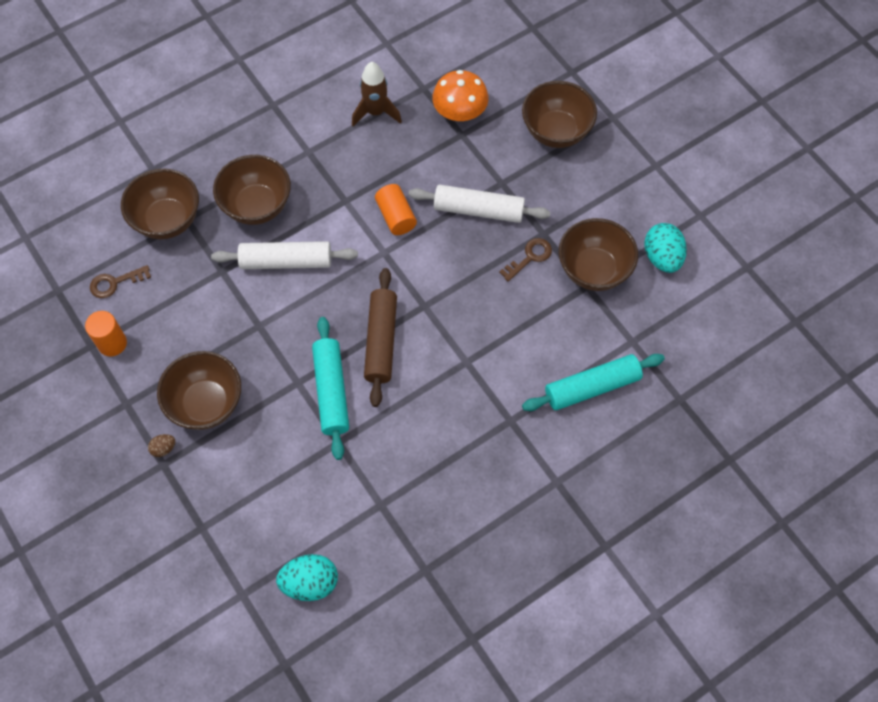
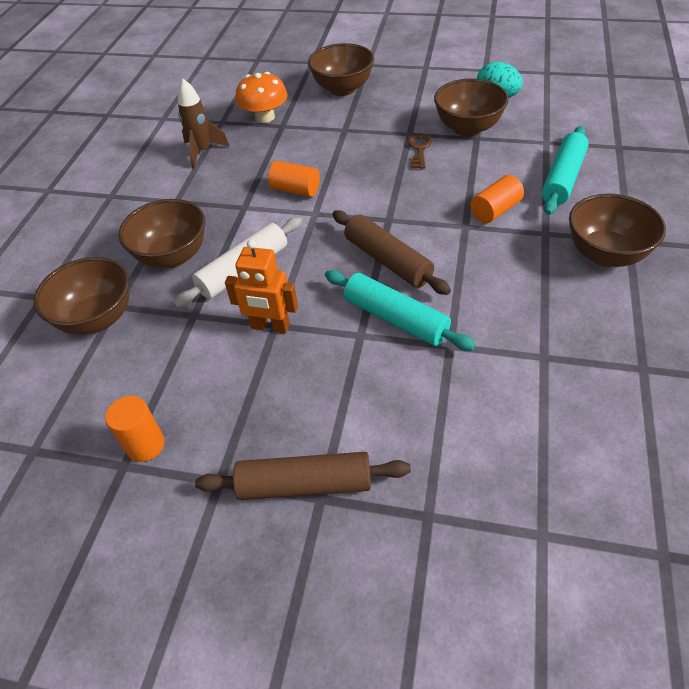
camera: 40 degrees left, 15 degrees down
brown key [90,265,151,298] -> none
brown egg [148,434,175,457] -> brown rolling pin [195,452,411,500]
brown bowl [157,351,241,430] -> brown bowl moved to [569,194,666,267]
turquoise egg [276,554,338,601] -> none
white rolling pin [409,184,550,223] -> none
none -> orange robot [225,239,298,334]
none -> orange cylinder [470,175,524,223]

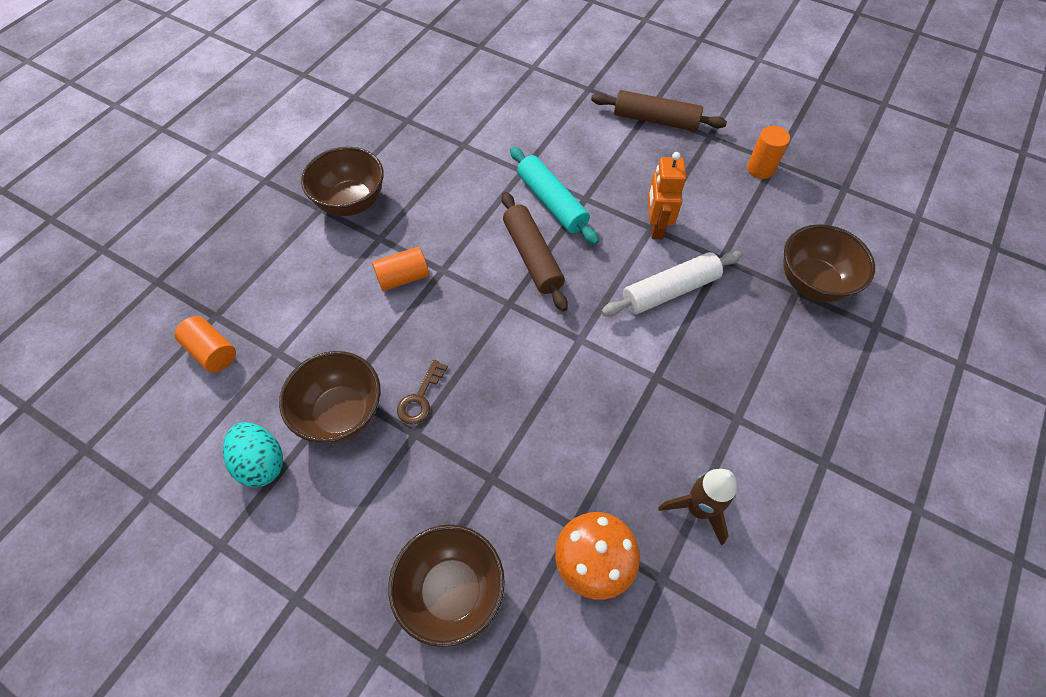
camera: 165 degrees left, 10 degrees up
brown bowl [118,199,205,268] -> none
orange robot [225,239,298,334] -> orange robot turned 120 degrees counterclockwise [648,152,686,239]
orange cylinder [268,161,320,197] -> orange cylinder moved to [174,316,236,372]
turquoise rolling pin [541,126,589,215] -> none

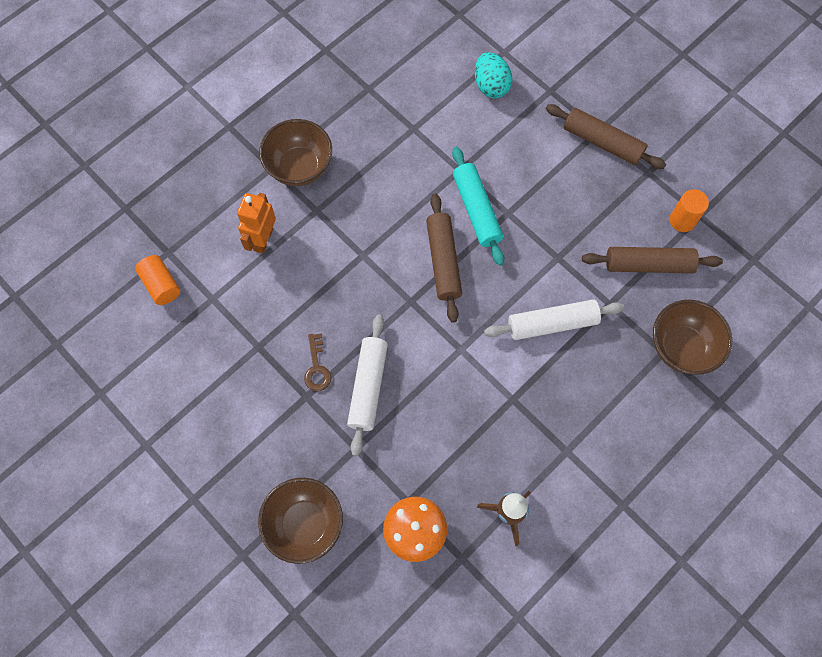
camera: 15 degrees right, 10 degrees up
turquoise egg [223,422,283,487] -> turquoise egg moved to [475,52,513,98]
brown bowl [279,351,381,444] -> none
orange cylinder [372,247,429,291] -> none
brown key [397,360,448,425] -> brown key turned 45 degrees counterclockwise [304,333,331,391]
orange robot [648,152,686,239] -> orange robot moved to [237,193,276,254]
none -> white rolling pin [347,315,388,456]
none -> brown rolling pin [582,247,723,273]

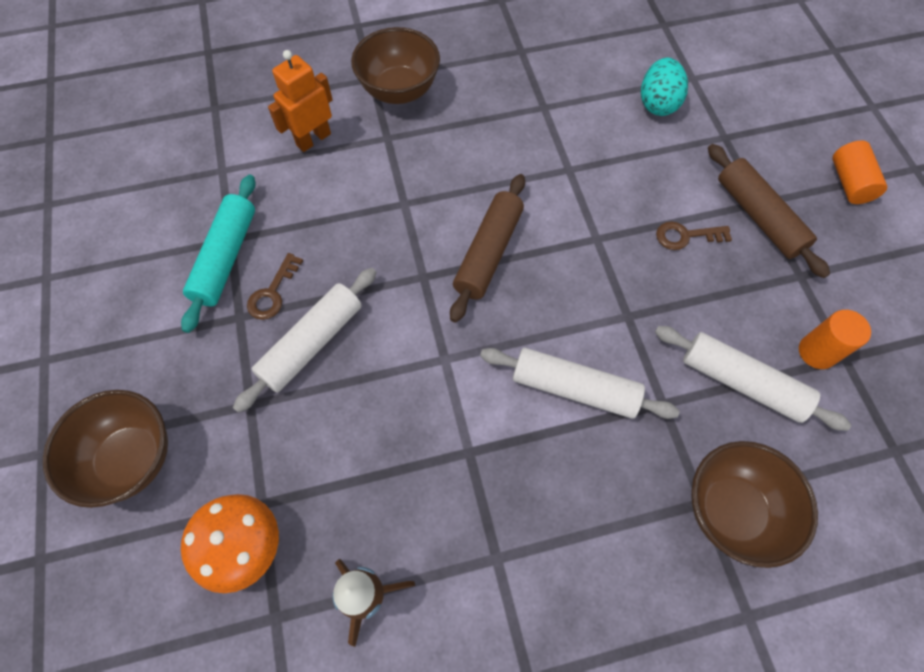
camera: 30 degrees right, 5 degrees down
orange cylinder [135,255,180,305] -> orange cylinder moved to [832,141,887,204]
turquoise rolling pin [452,147,504,266] -> turquoise rolling pin moved to [181,175,256,333]
brown rolling pin [582,247,723,273] -> white rolling pin [655,326,851,431]
none -> brown key [656,222,732,250]

